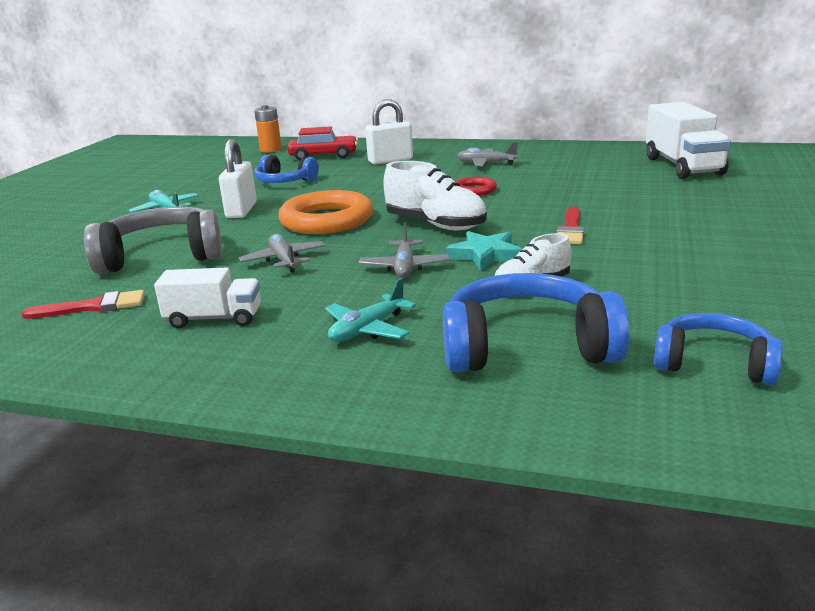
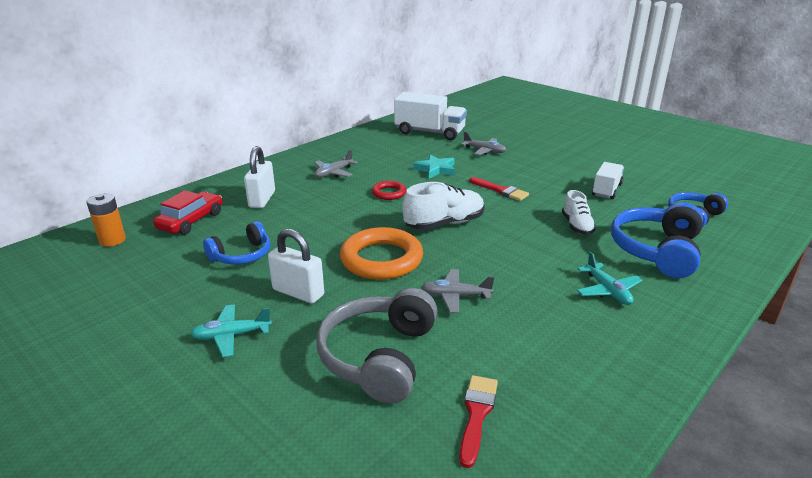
camera: 65 degrees left, 5 degrees up
white truck [154,268,261,328] -> white truck moved to [592,162,624,199]
grey plane [359,223,450,278] -> grey plane moved to [461,131,506,155]
turquoise star [446,231,522,271] -> turquoise star moved to [413,154,455,179]

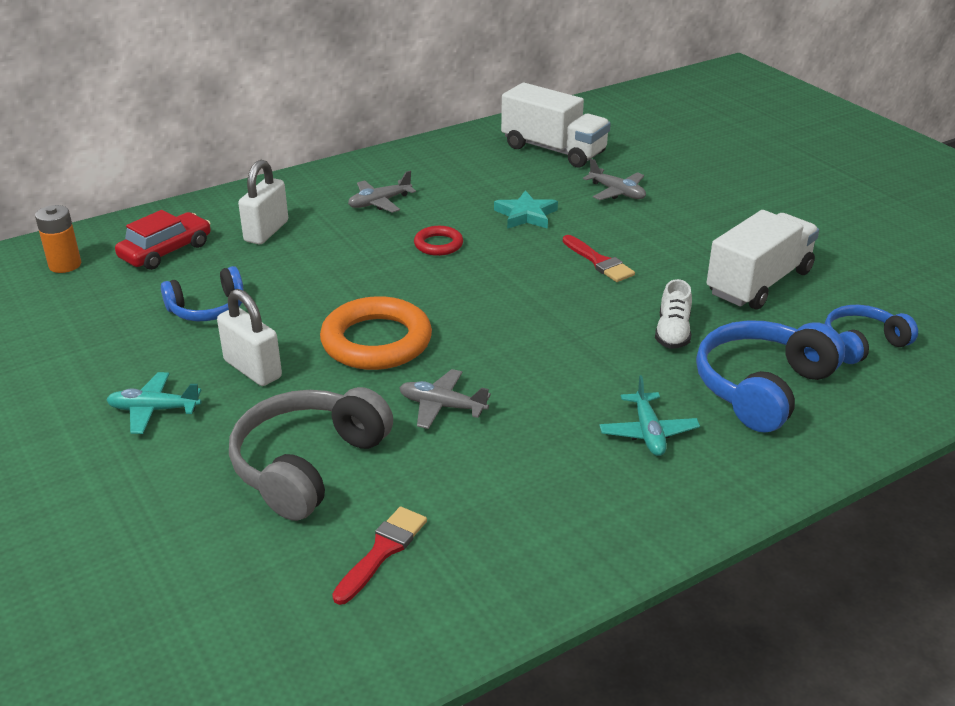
camera: 15 degrees right, 5 degrees up
white shoe [402,182,485,230] -> none
white truck [592,162,624,199] -> white truck [707,210,819,310], size x1.67

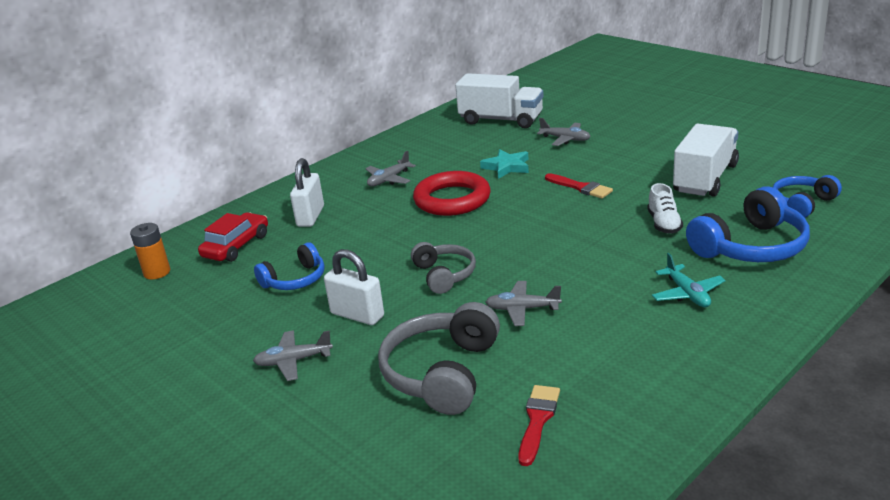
camera: 10 degrees left, 5 degrees down
turquoise plane [106,372,201,434] -> grey plane [253,330,333,381]
orange ring [320,296,432,370] -> grey headphones [411,242,476,294]
red ring [414,226,463,256] -> red ring [413,171,491,216], size x1.97
blue headphones [696,320,845,433] -> blue headphones turned 150 degrees counterclockwise [686,186,810,262]

